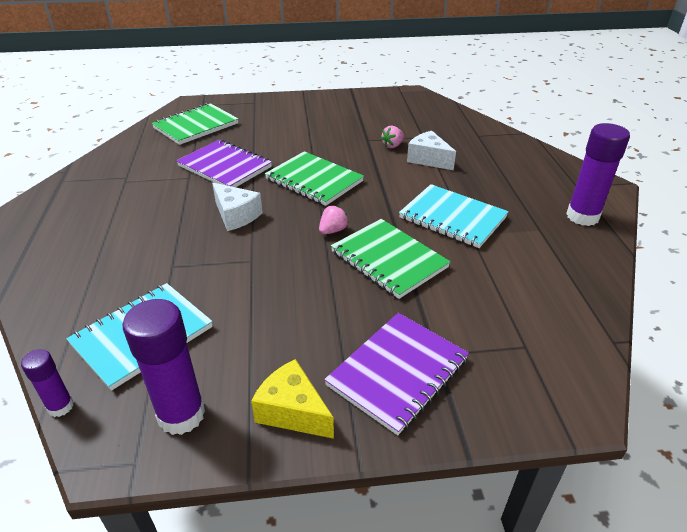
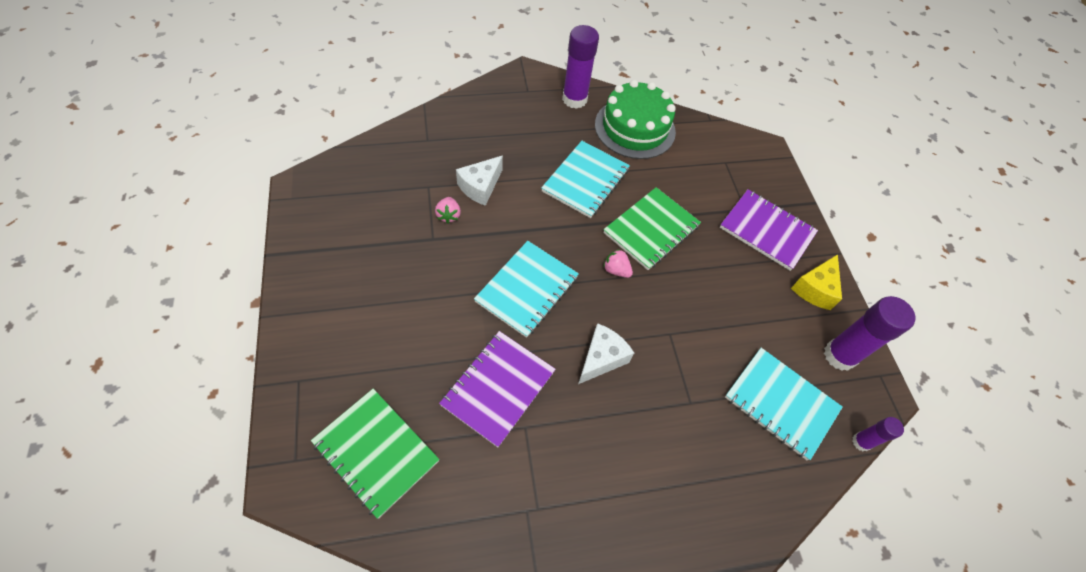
camera: 100 degrees left, 20 degrees up
green notebook [265,151,364,206] -> turquoise notebook [474,241,579,338]
pink strawberry [381,126,404,148] -> pink strawberry turned 45 degrees clockwise [435,197,461,224]
none -> green cake [595,80,676,159]

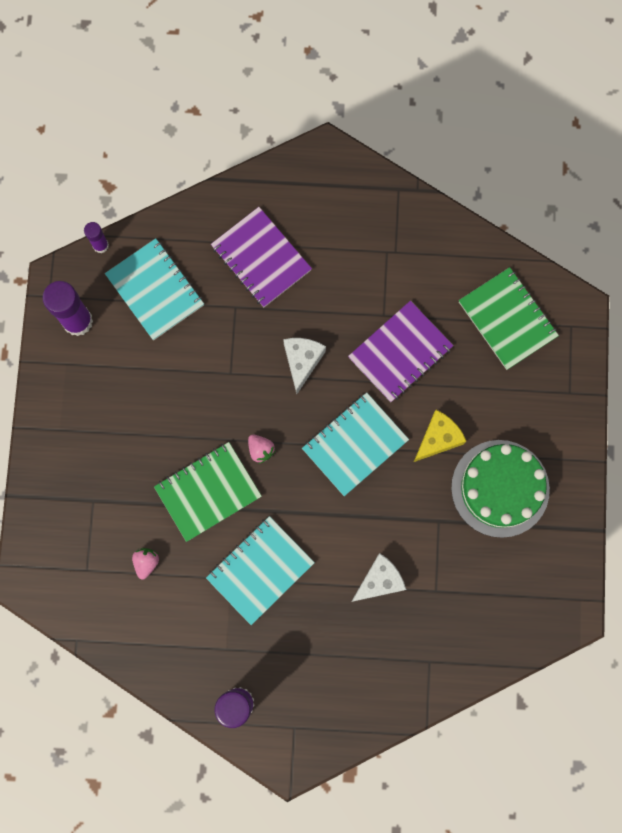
camera: 160 degrees left, 20 degrees up
pink strawberry [435,197,461,224] -> pink strawberry moved to [132,548,159,580]
white cheese [578,323,634,384] -> white cheese turned 135 degrees clockwise [283,338,326,394]
green cake [595,80,676,159] -> green cake moved to [451,440,550,538]
purple notebook [720,189,818,271] -> purple notebook moved to [211,207,312,307]
yellow cheese [791,254,842,310] -> yellow cheese moved to [414,410,466,462]

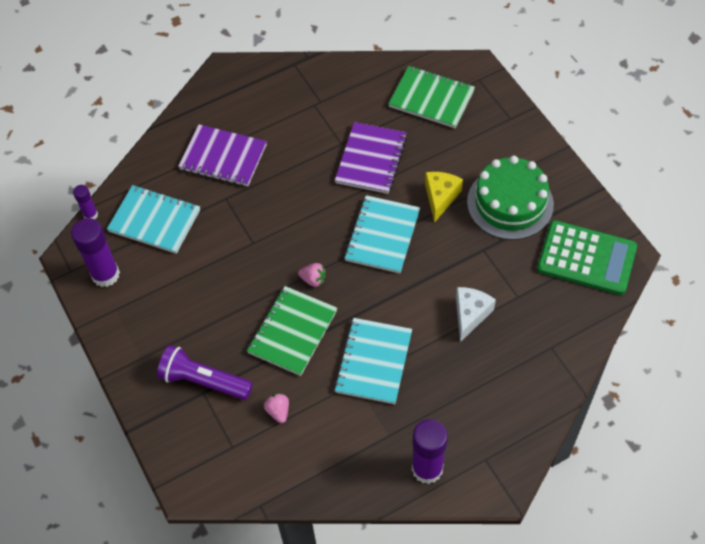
camera: 30 degrees left, 20 degrees down
white cheese [283,338,326,394] -> none
none -> purple flashlight [157,345,253,400]
none -> green calculator [537,220,637,295]

